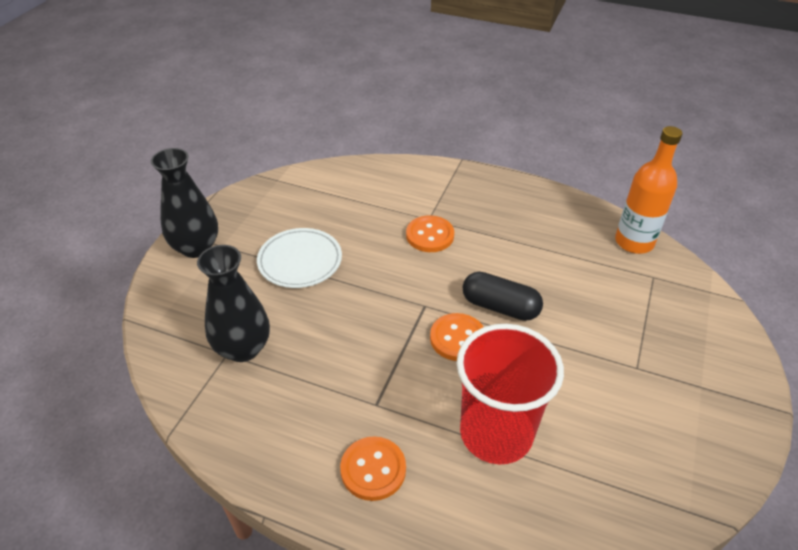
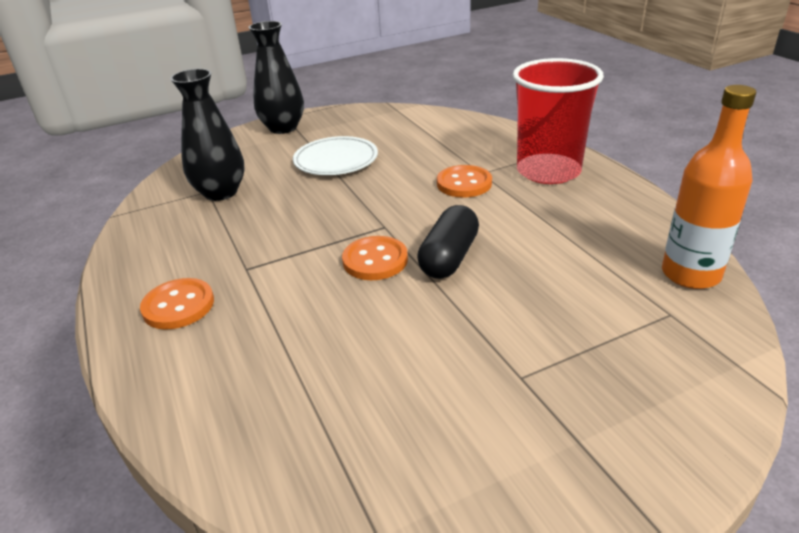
camera: 45 degrees right, 10 degrees down
red cup [457,324,564,465] -> red cup moved to [512,58,604,184]
black capsule [463,272,543,321] -> black capsule turned 45 degrees clockwise [417,205,479,279]

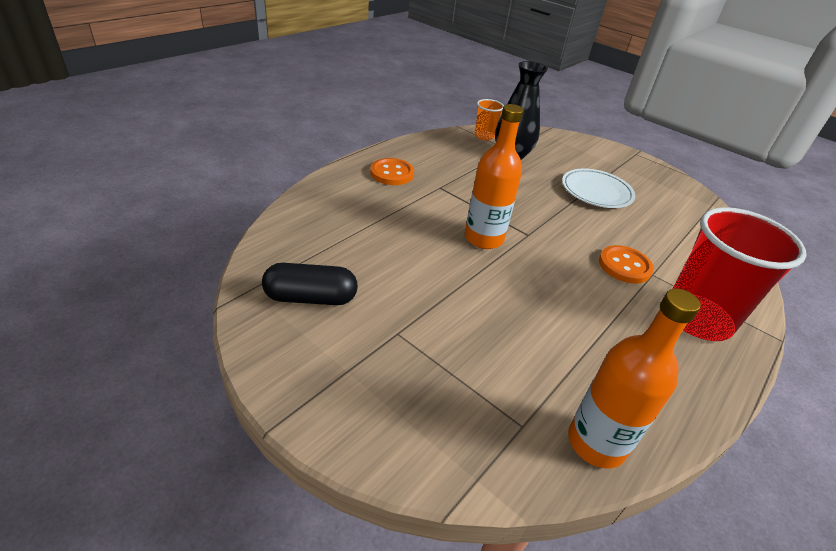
camera: 60 degrees right, 5 degrees up
black vase [249,21,304,134] -> none
orange button [342,236,408,280] -> orange bottle [465,104,524,249]
black capsule [417,205,479,279] -> black capsule moved to [262,263,358,305]
none -> orange cup [475,99,504,140]

